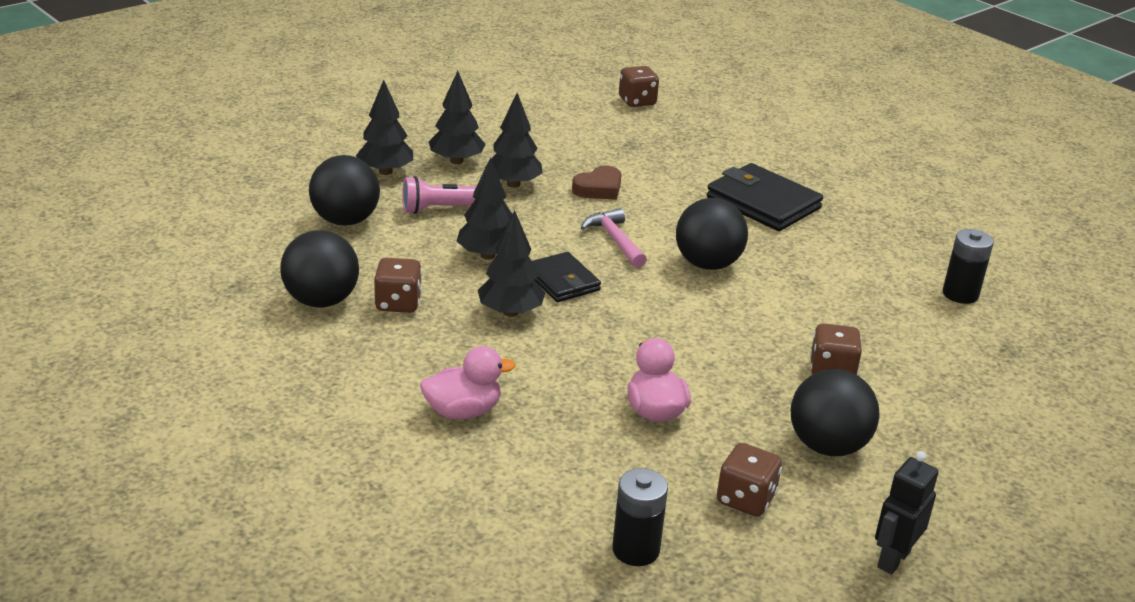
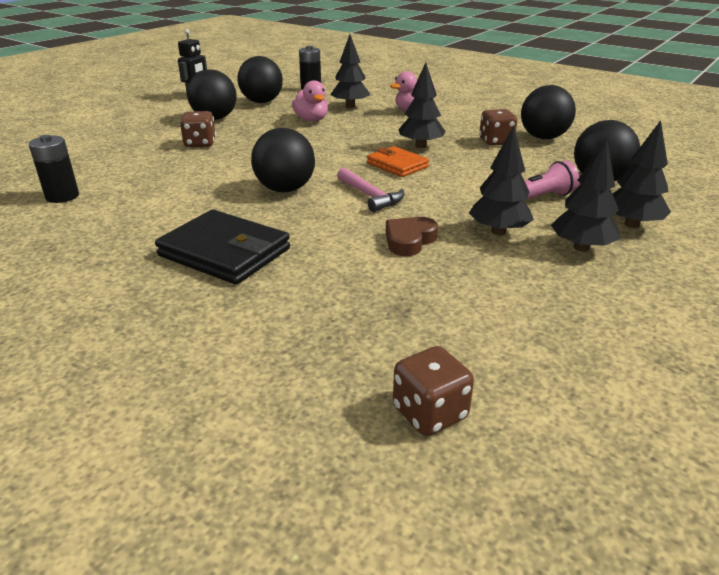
camera: 170 degrees right, 0 degrees up
black tree [457,157,513,260] -> black tree moved to [330,34,370,108]
black wallet [532,252,601,302] -> orange wallet [367,146,429,177]
brown dice [717,443,782,517] -> black ball [238,56,283,103]

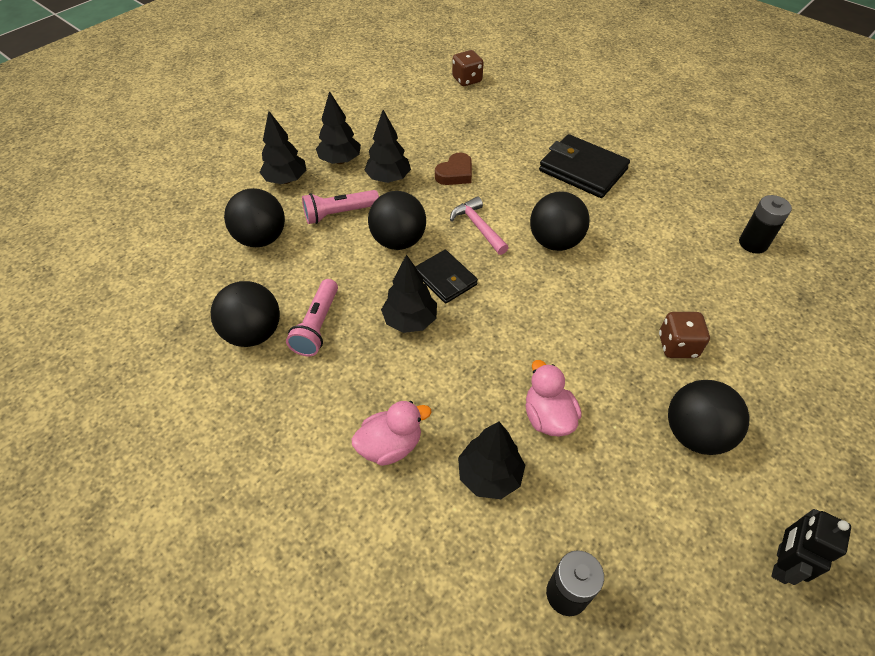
camera: 175 degrees left, 20 degrees up
black ball [238,56,283,103] -> black ball moved to [368,191,426,250]
orange wallet [367,146,429,177] -> black wallet [415,250,478,303]
brown dice [479,109,517,146] -> pink flashlight [286,279,338,356]

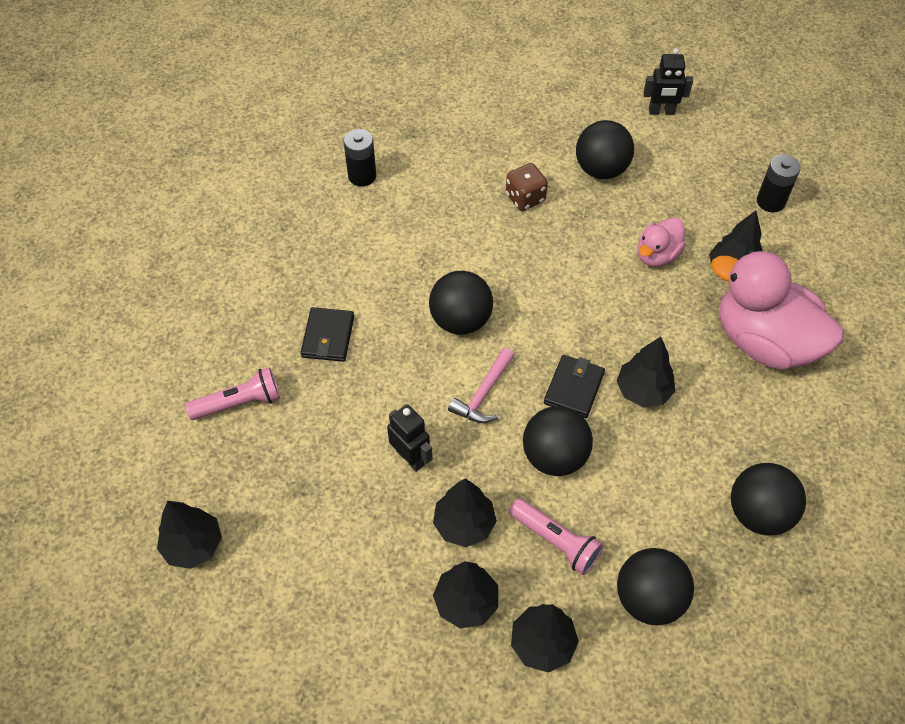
camera: 120 degrees left, 5 degrees up
pink flashlight [286,279,338,356] -> pink flashlight moved to [185,367,280,420]
pink duck [352,401,432,466] -> pink duck [711,250,844,370], size x1.97
brown heart [435,152,472,185] -> black robot [387,404,433,472]
brown dice [452,50,483,86] -> black tree [157,501,222,569]
black wallet [539,134,630,198] -> black wallet [301,307,354,362], size x0.63

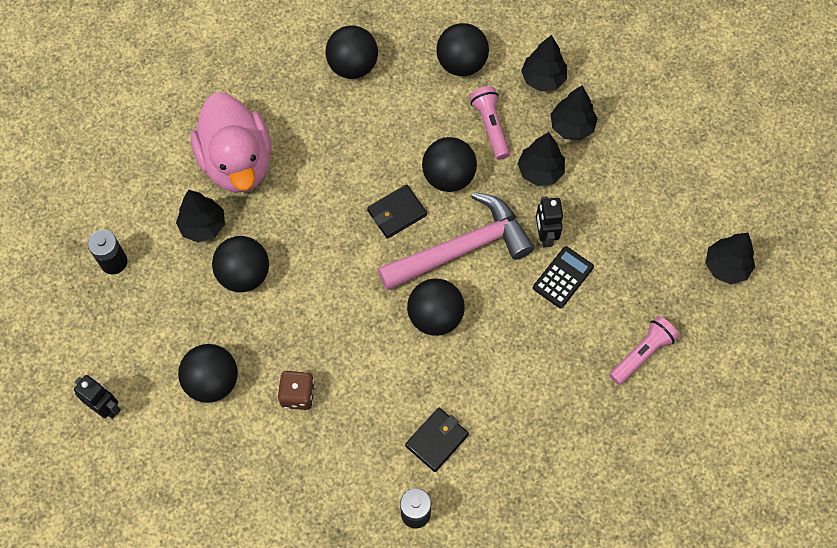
camera: 145 degrees left, 10 degrees up
pink flashlight [185,367,280,420] -> pink flashlight turned 120 degrees clockwise [609,316,679,385]
black wallet [301,307,354,362] -> black wallet moved to [405,408,469,472]
pink hammer [448,348,514,423] -> pink hammer [377,192,534,291], size x2.02
black tree [617,337,675,408] -> none
pink duck [638,217,686,267] -> black ball [212,236,269,292]
none -> black calculator [533,246,594,308]

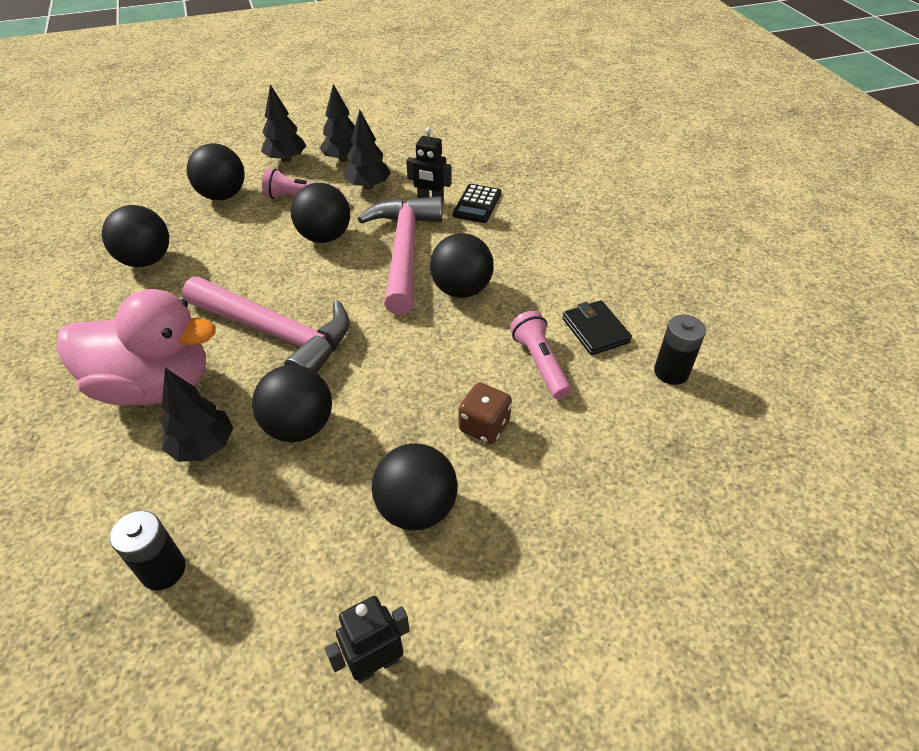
camera: 65 degrees left, 20 degrees down
black wallet [367,184,427,239] -> none
black calculator [533,246,594,308] -> black calculator turned 135 degrees counterclockwise [452,184,501,223]
pink flashlight [609,316,679,385] -> pink flashlight moved to [510,311,571,399]
black tree [705,233,755,284] -> none
none -> pink hammer [182,277,350,372]

